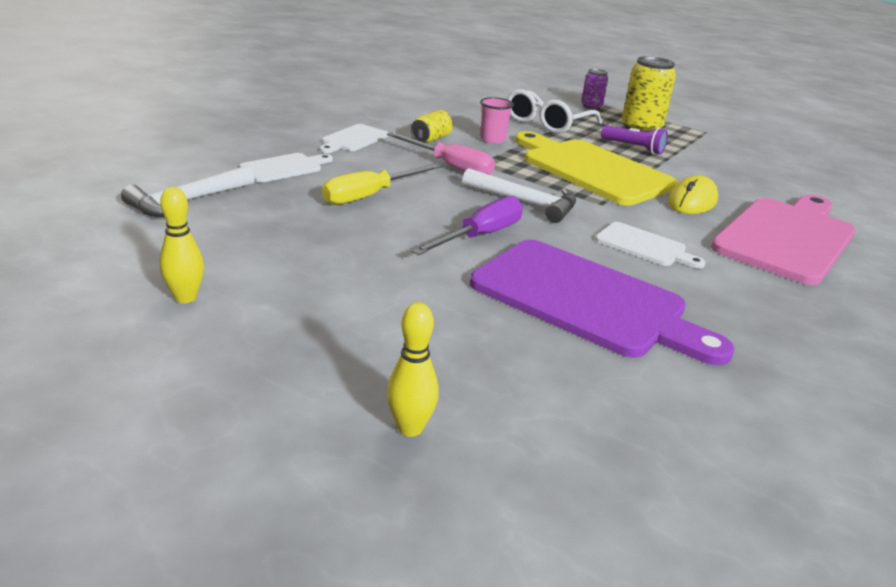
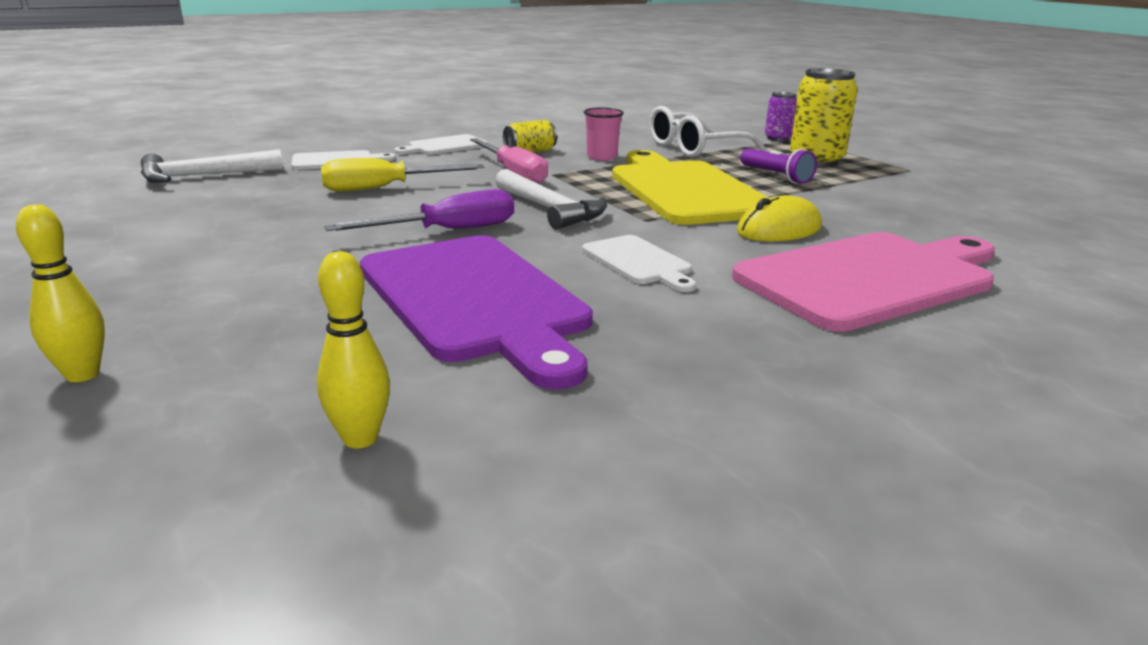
camera: 25 degrees right, 5 degrees down
yellow bowling pin [160,187,204,303] -> yellow bowling pin moved to [317,251,390,448]

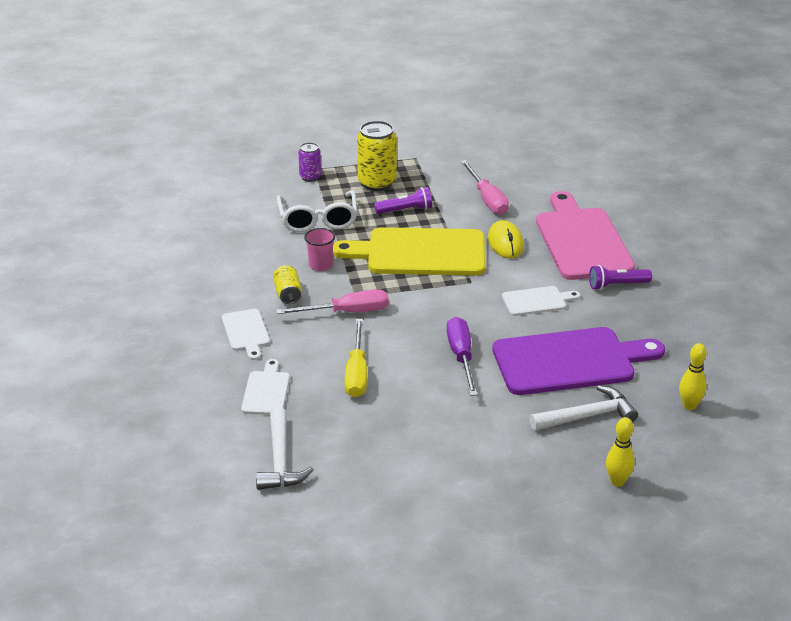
camera: 70 degrees left, 10 degrees up
white hammer [495,169,607,230] -> white hammer moved to [529,385,638,431]
none -> pink screwdriver [461,160,509,215]
none -> purple flashlight [589,265,652,290]

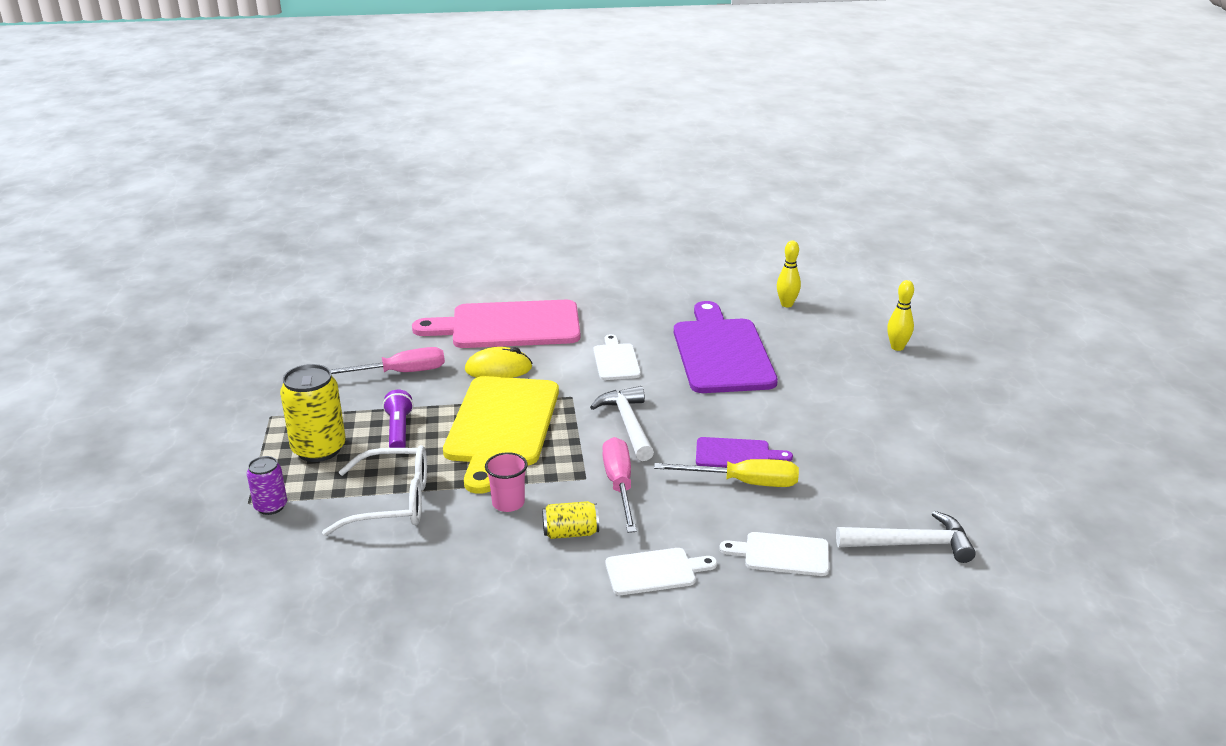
camera: 85 degrees left, 5 degrees down
purple screwdriver [447,317,477,396] -> none
white hammer [529,385,638,431] -> white hammer moved to [590,386,654,461]
purple flashlight [589,265,652,290] -> none
none -> purple cutting board [696,437,793,467]

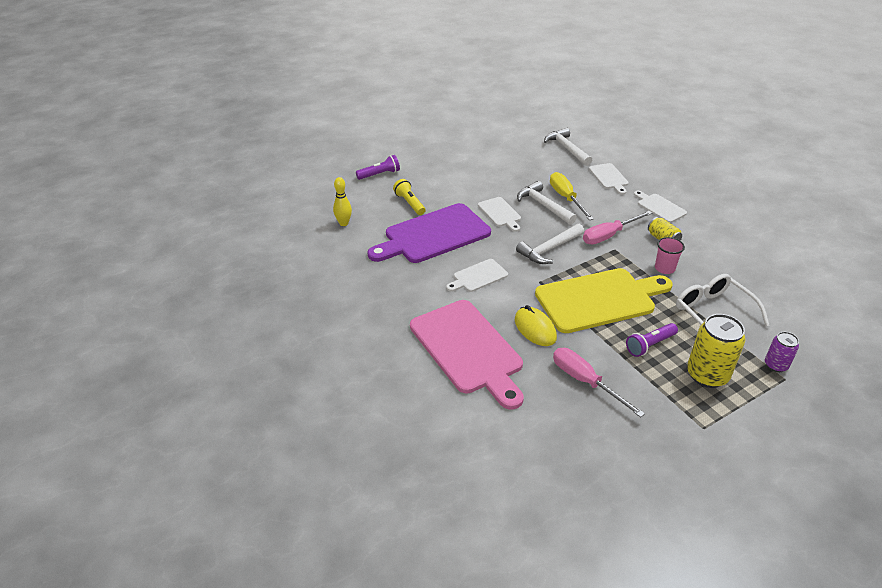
camera: 115 degrees left, 10 degrees up
purple cutting board [696,437,793,467] -> white hammer [517,181,577,225]
yellow bowling pin [887,280,914,351] -> purple flashlight [356,155,400,180]
none -> yellow flashlight [393,179,425,215]
none -> white cutting board [478,197,521,232]

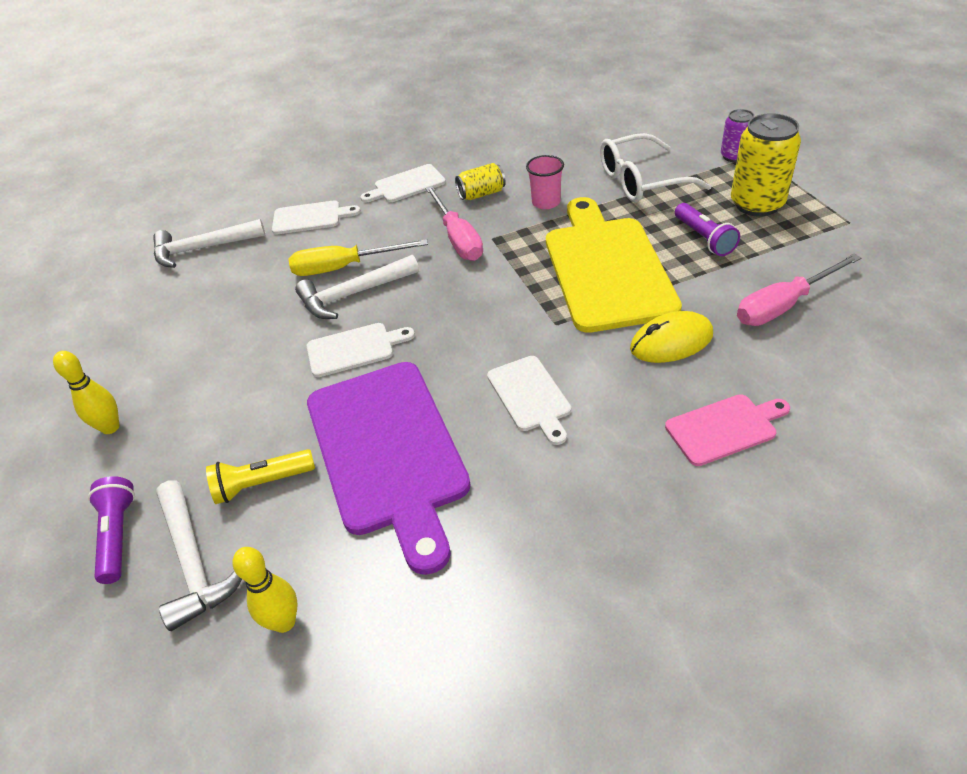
camera: 75 degrees left, 5 degrees up
pink cutting board [410,300,524,410] -> pink cutting board [665,394,790,466], size x0.48
white hammer [516,224,584,264] -> white hammer moved to [156,481,242,631]
none -> yellow bowling pin [53,351,120,434]

